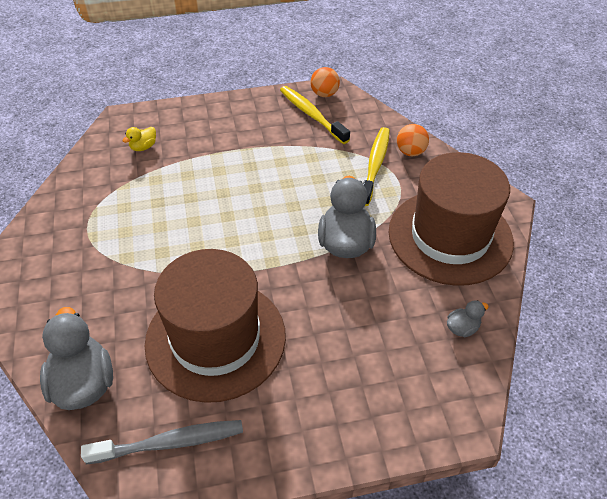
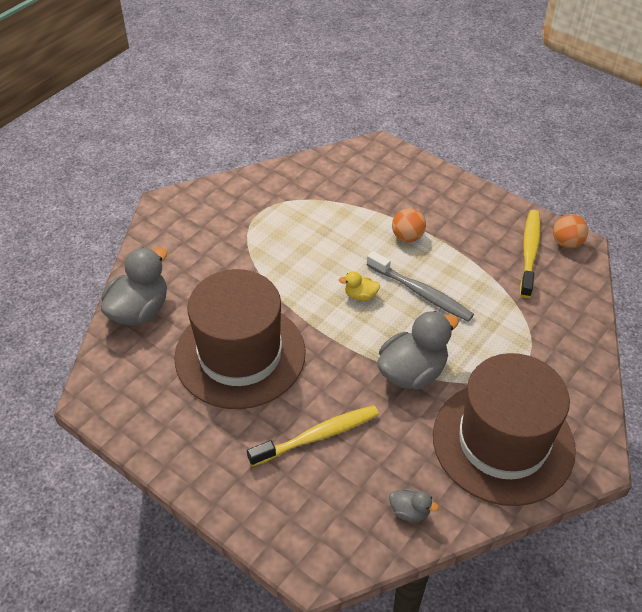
camera: 50 degrees right, 0 degrees up
grey toothbrush [81,420,243,464] -> grey toothbrush moved to [367,251,474,322]
yellow duck [122,127,156,151] -> yellow duck moved to [339,271,380,301]
yellow toothbrush [363,127,390,206] -> yellow toothbrush moved to [247,405,379,467]
orange ball [397,124,429,156] -> orange ball moved to [392,208,426,242]

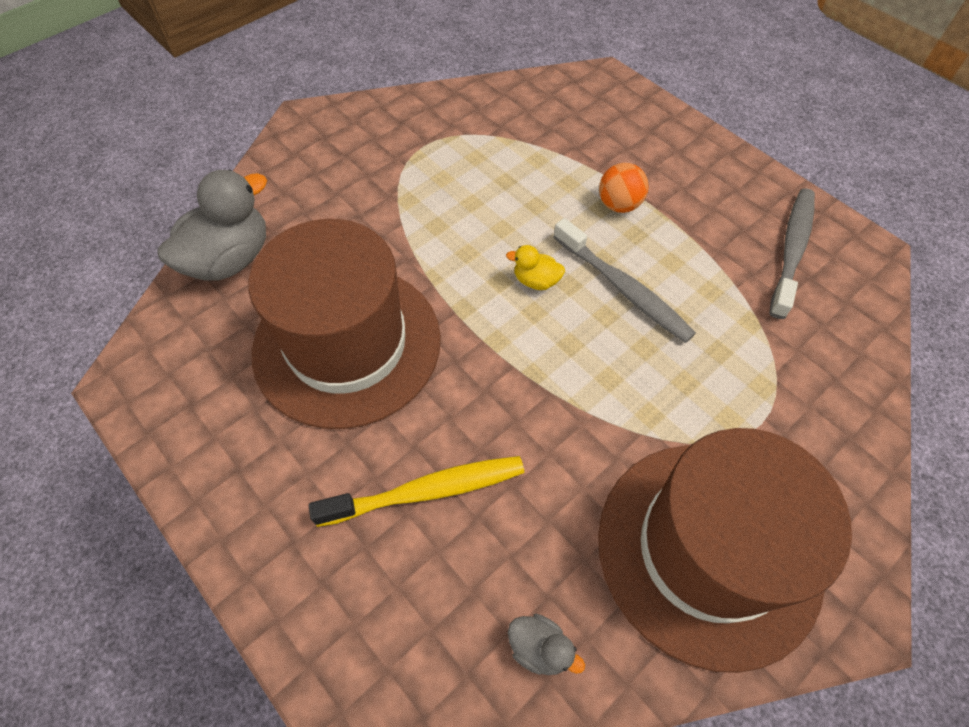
camera: 10 degrees right, 10 degrees up
grey duck [378,311,459,390] -> none
yellow toothbrush [520,210,541,298] -> grey toothbrush [770,188,815,319]
orange ball [553,214,588,248] -> none

